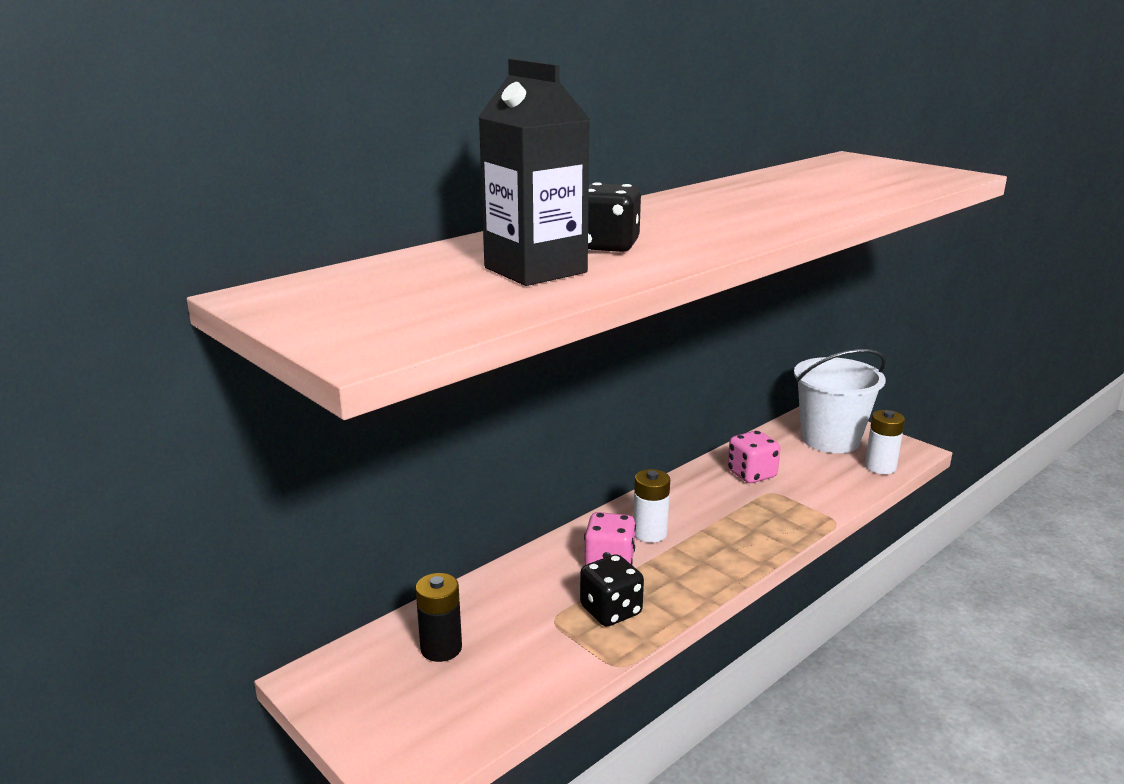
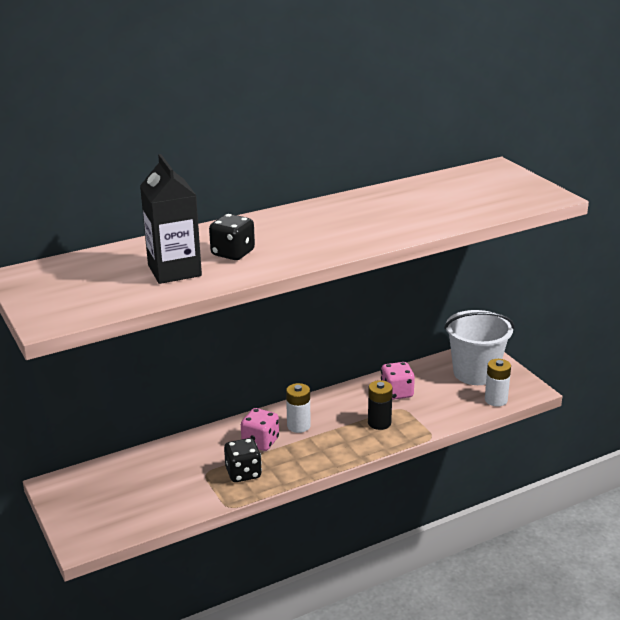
camera: 15 degrees right, 5 degrees up
black battery [415,573,462,662] -> black battery moved to [368,380,393,430]

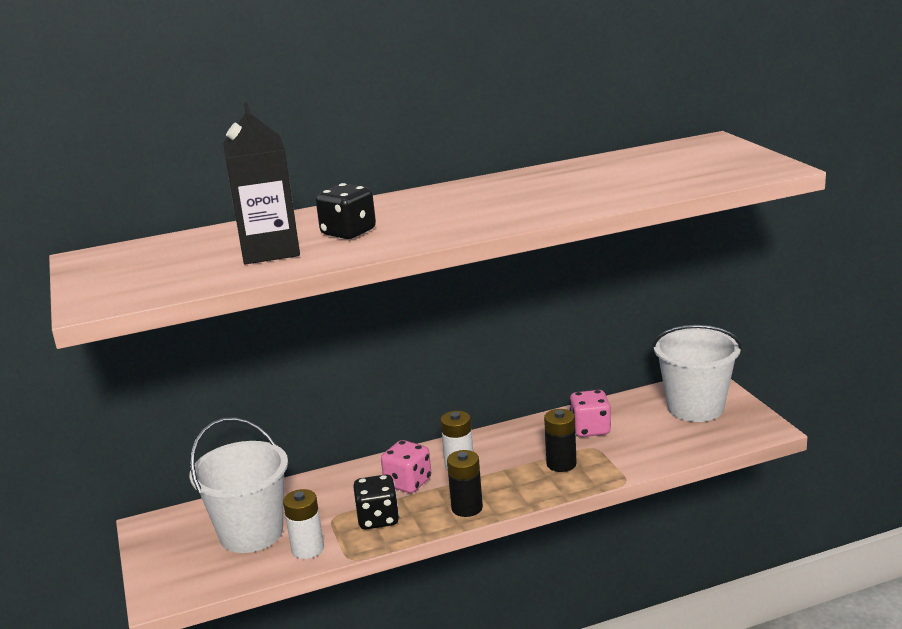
camera: 10 degrees right, 5 degrees down
white battery [485,359,511,407] -> white battery moved to [283,489,324,559]
none -> white bucket [189,417,288,553]
none -> black battery [447,450,483,517]

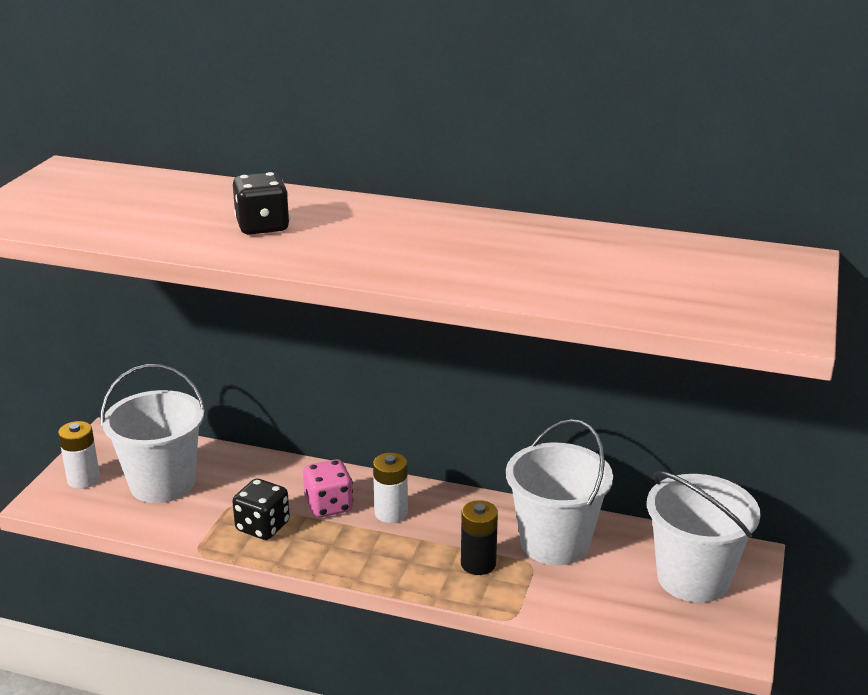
camera: 35 degrees right, 5 degrees up
black carton [223,102,300,264] -> none
white battery [283,489,324,559] -> white battery moved to [58,421,100,489]
black battery [447,450,483,517] -> none
pink dice [569,390,611,437] -> white bucket [506,419,613,565]

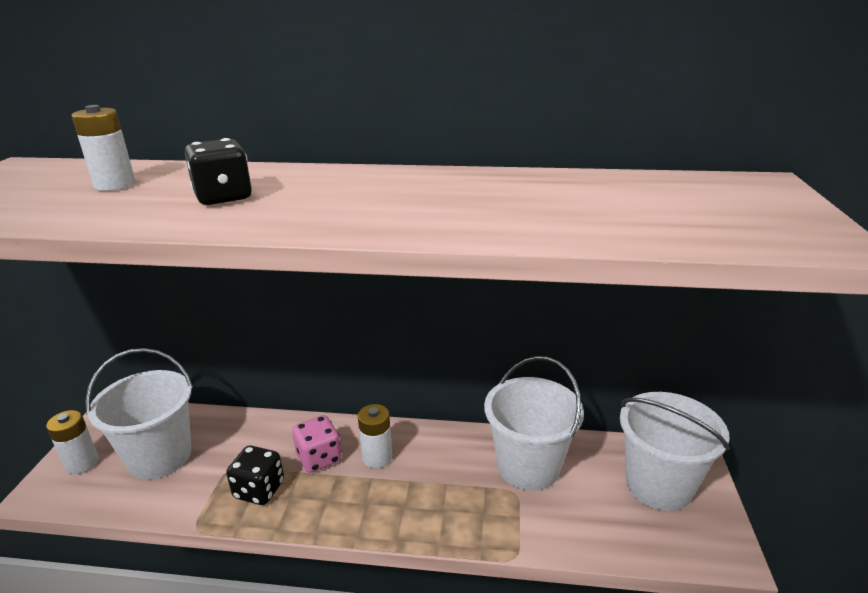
camera: 10 degrees left, 0 degrees up
black battery [461,500,498,575] -> none
none -> white battery [71,105,135,191]

